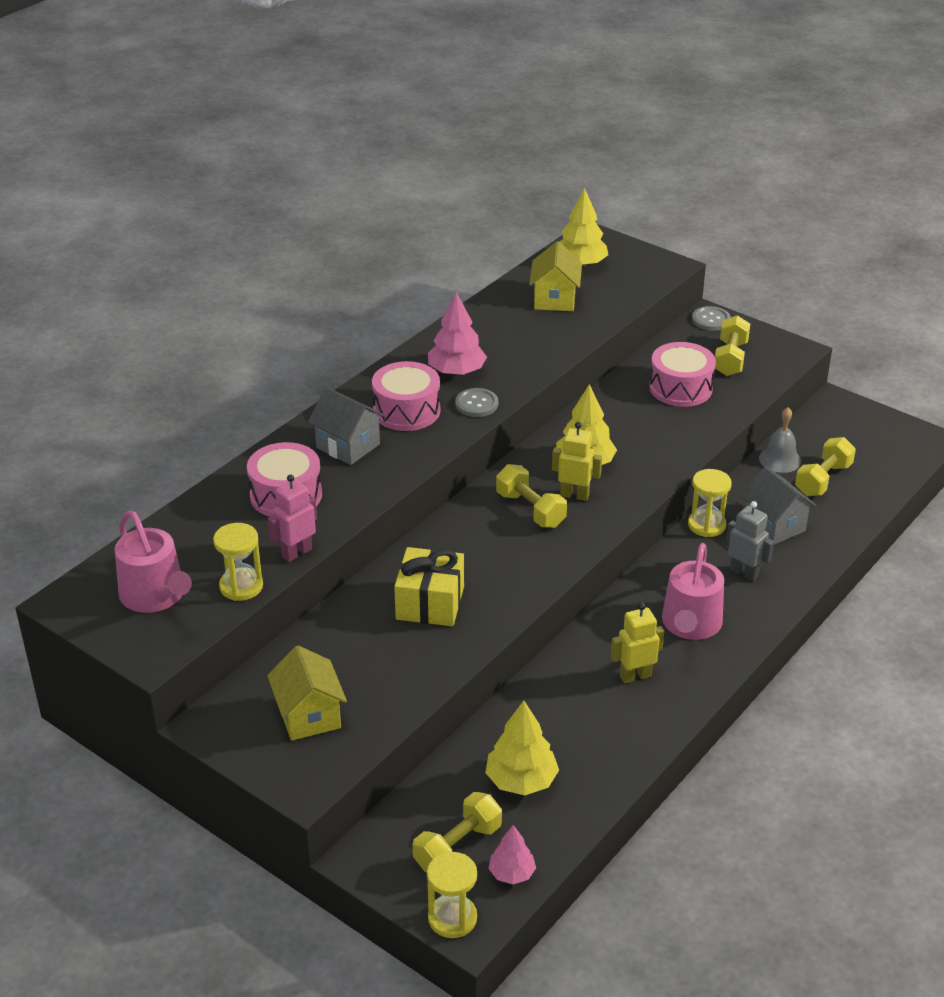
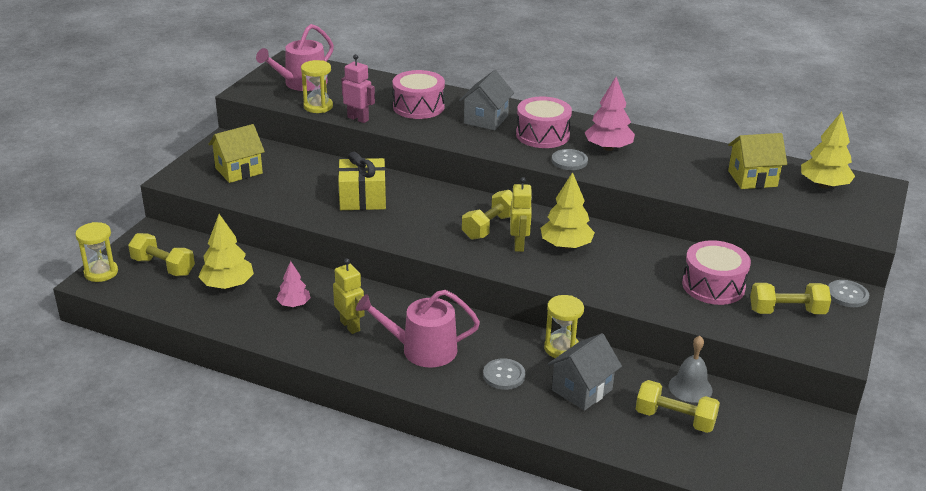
camera: 75 degrees right, 5 degrees down
pink tree [488,825,536,884] -> pink tree moved to [276,261,311,307]
grey robot [726,501,774,582] -> grey button [483,358,525,390]

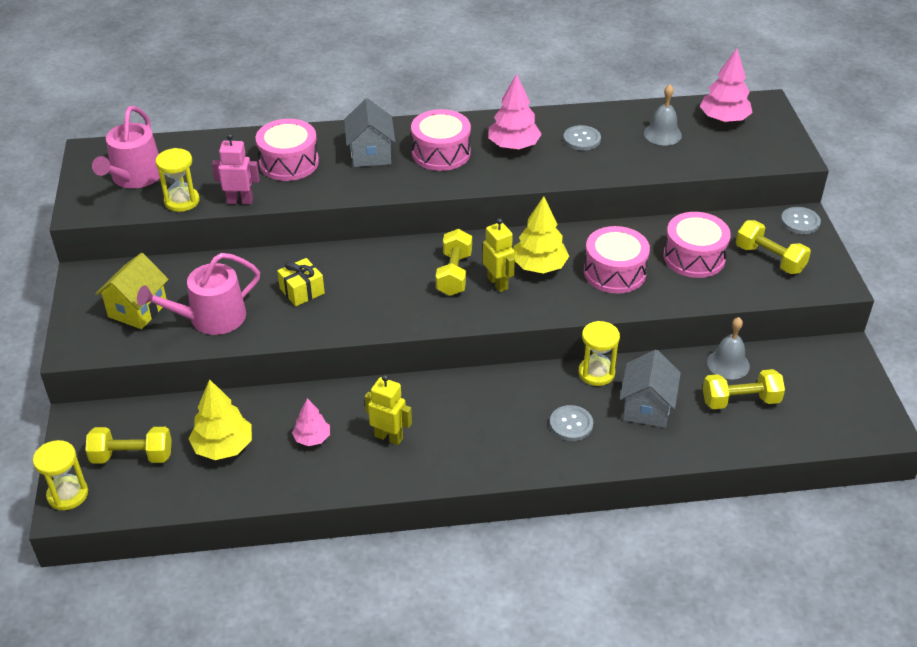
camera: 30 degrees left, 10 degrees up
yellow gift [338,151,386,210] -> yellow gift [277,258,325,306], size x0.65
pink watering can [356,290,480,368] -> pink watering can moved to [137,253,260,335]
grey button [552,149,588,170] -> grey button moved to [563,125,601,150]
yellow house [728,133,787,189] -> grey bell [644,85,682,145]
yellow dumbbell [750,283,831,314] -> yellow dumbbell turned 75 degrees clockwise [736,220,811,274]
yellow tree [801,112,855,189] -> pink tree [700,48,753,123]
none -> pink drum [584,226,650,294]

